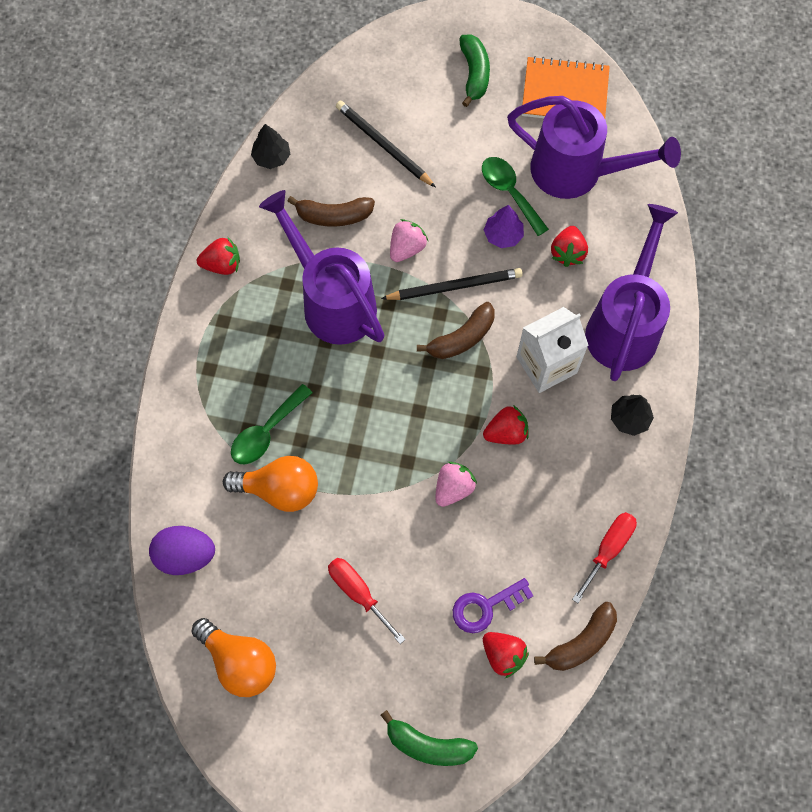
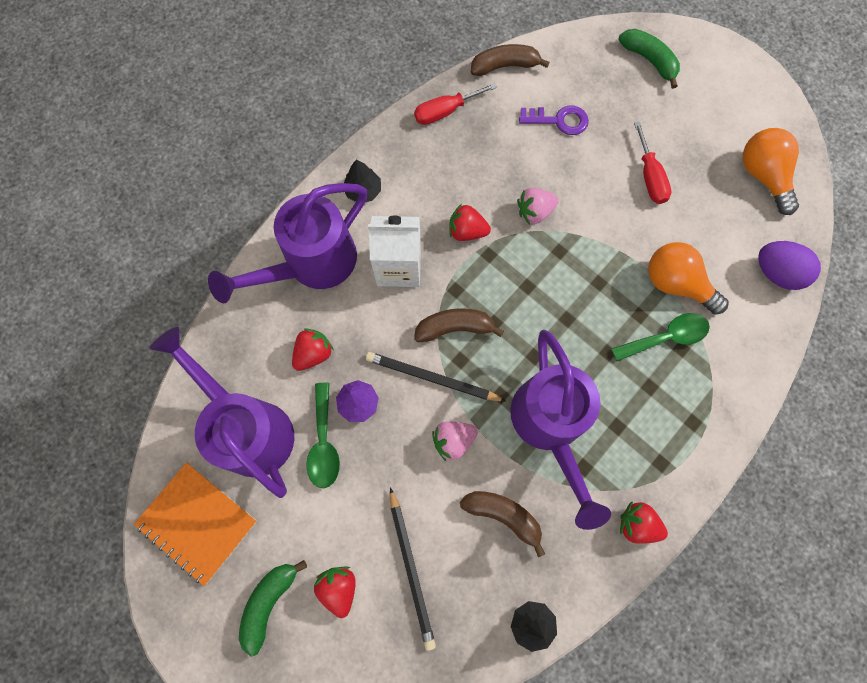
camera: 150 degrees left, 5 degrees up
red strawberry [483,632,529,678] -> red strawberry moved to [314,567,356,618]

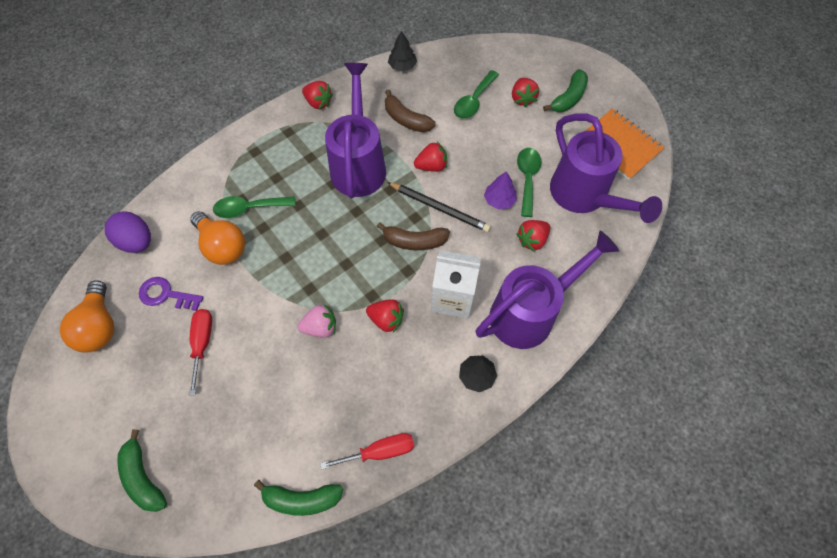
camera: 170 degrees left, 10 degrees down
black pencil [390,487,436,651] -> green spoon [454,70,499,119]
pink strawberry [432,422,478,462] -> red strawberry [414,142,447,172]
brown banana [471,44,550,76] -> green banana [254,480,343,516]
purple key [519,106,589,135] -> purple key moved to [139,277,204,311]

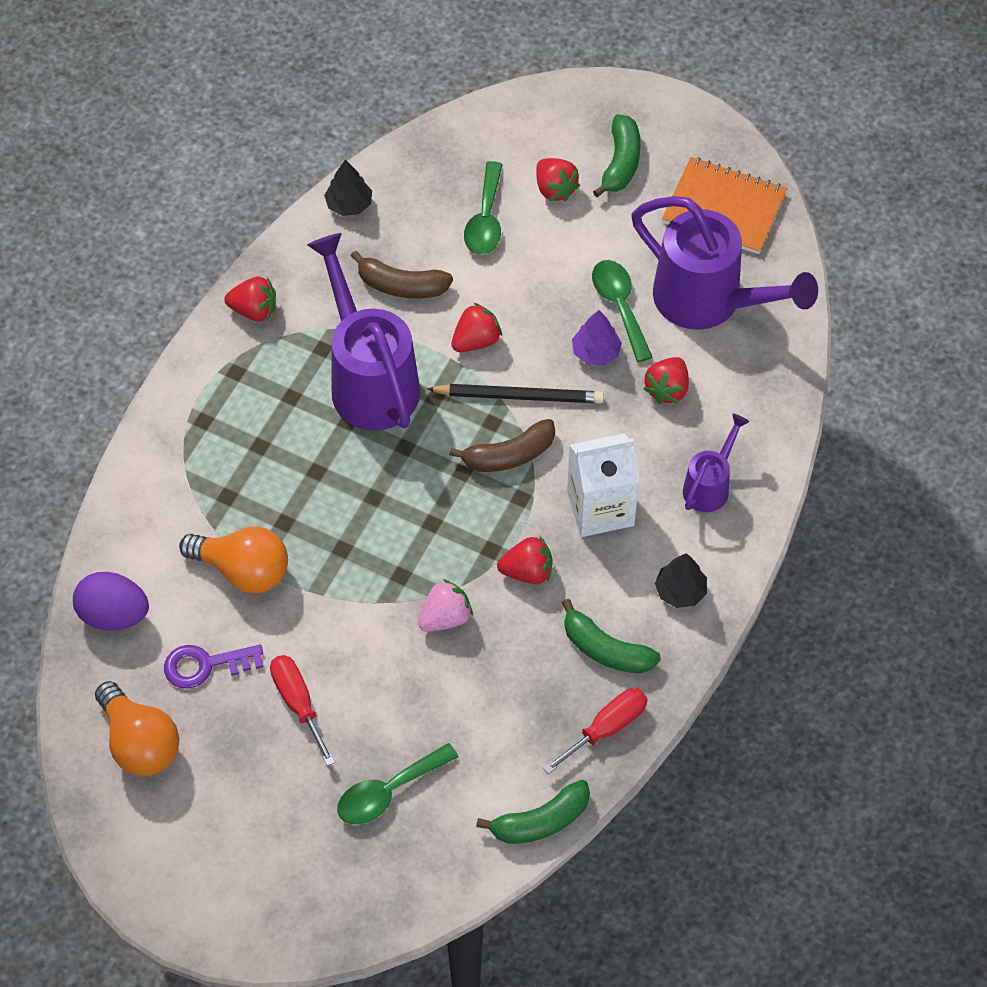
camera: 25 degrees left, 5 degrees down
green banana [117,429,167,512] -> green banana moved to [562,599,661,674]
green spoon [213,196,295,218] -> green spoon moved to [337,743,459,824]
purple watering can [476,231,619,349] -> purple watering can [683,414,749,512], size x0.51

